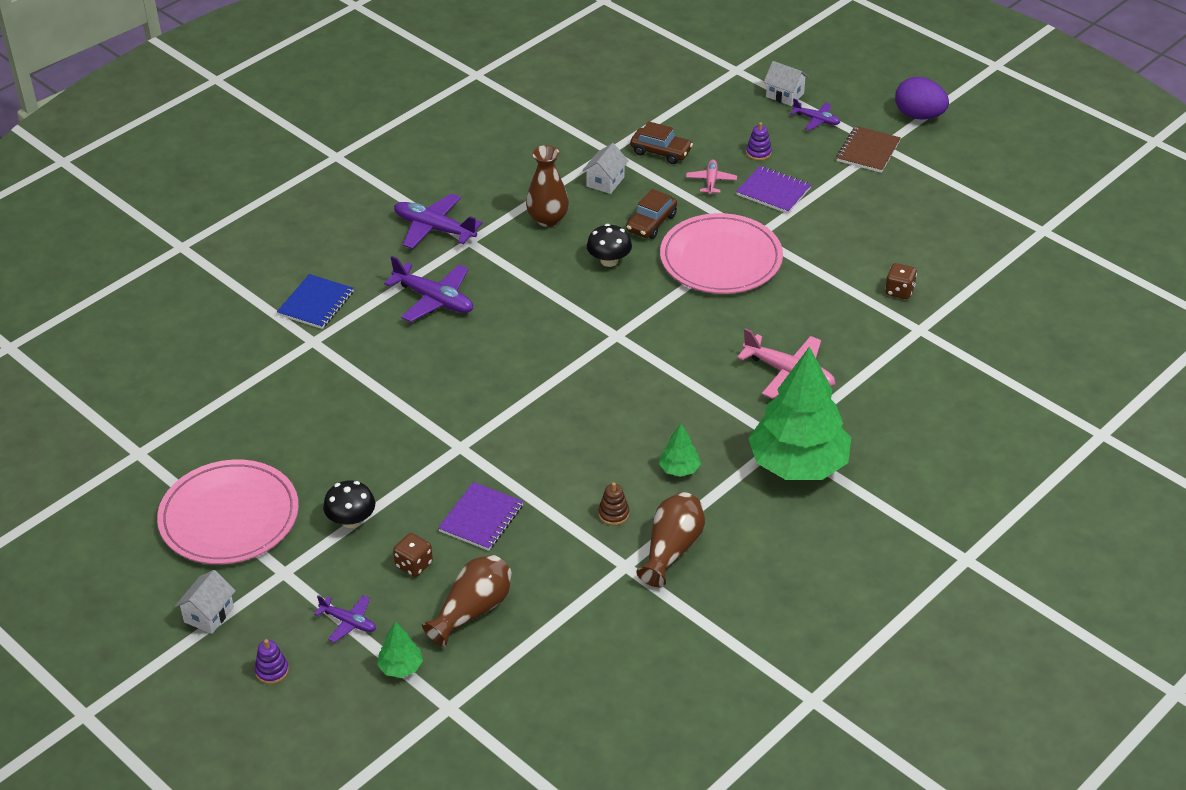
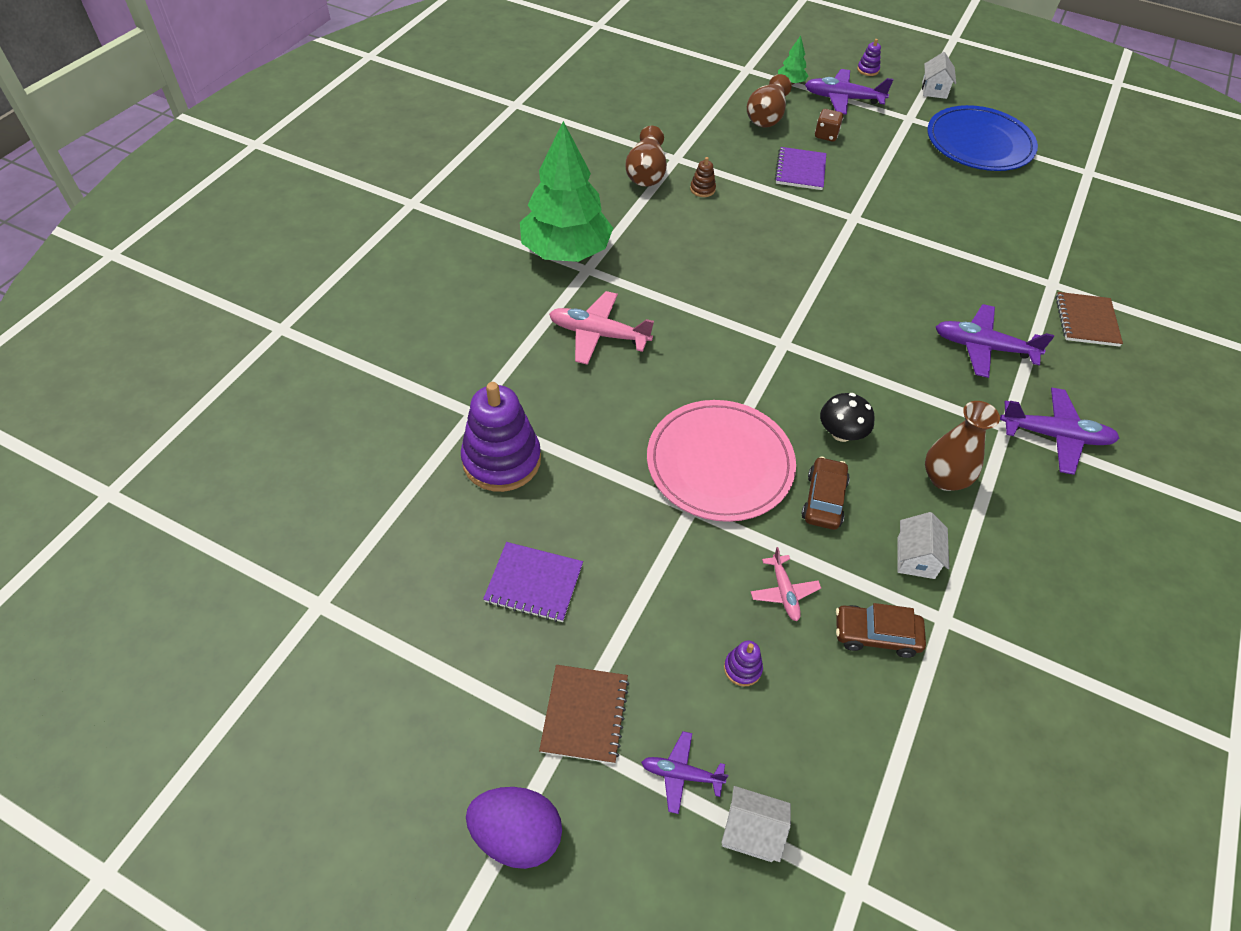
camera: 160 degrees right, 10 degrees up
pink plate [157,460,299,564] -> blue plate [927,105,1038,171]
blue notebook [277,274,354,329] -> brown notebook [1055,292,1123,347]
purple plane [314,595,376,642] -> purple plane [805,69,893,115], size x1.75
black mushroom [323,480,375,528] -> none
green tree [659,424,701,477] -> none
purple notebook [736,166,811,214] -> purple notebook moved to [483,542,583,622]
brown dice [885,263,917,299] -> purple stacking toy [461,382,541,492]

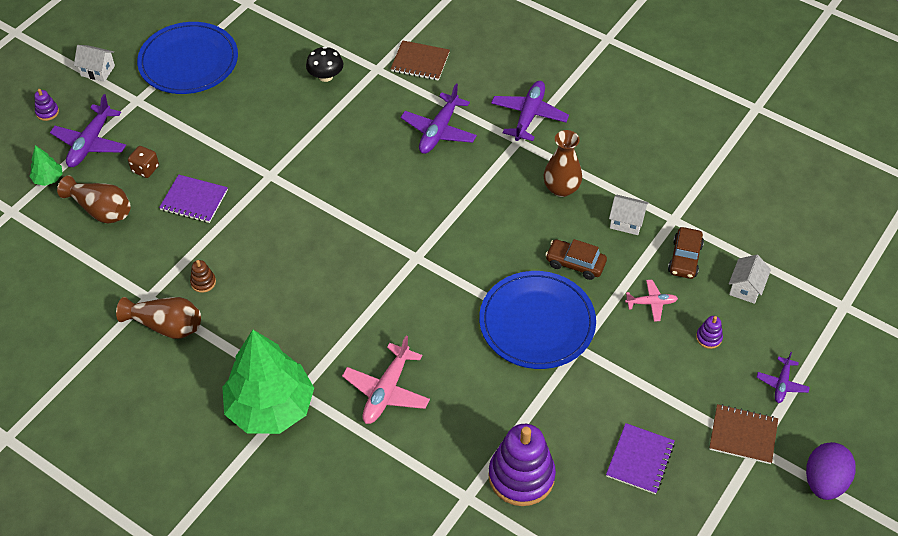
camera: 80 degrees left, 0 degrees up
pink plate [647,400,796,522] -> blue plate [479,271,596,369]
white house [721,786,791,862] -> white house moved to [729,255,771,304]
black mushroom [820,393,875,442] -> black mushroom moved to [306,46,343,82]

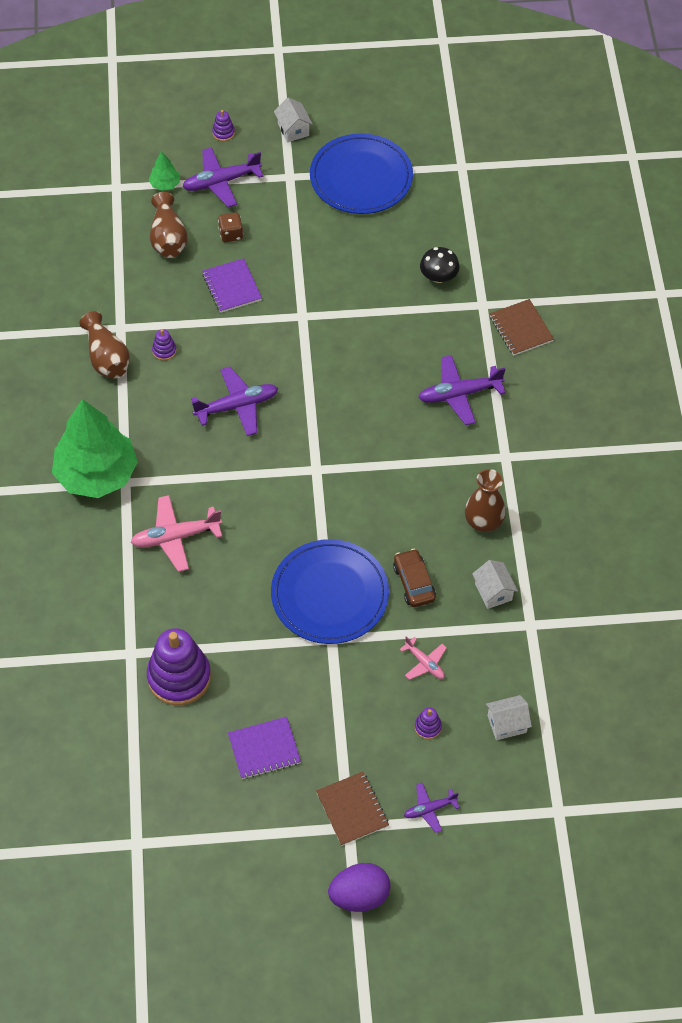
camera: 50 degrees right, 5 degrees up
brown stacking toy [190,260,216,293] -> purple stacking toy [152,329,177,361]
purple plane [491,81,569,141] -> purple plane moved to [191,367,278,436]
brown car [668,227,704,279] -> none

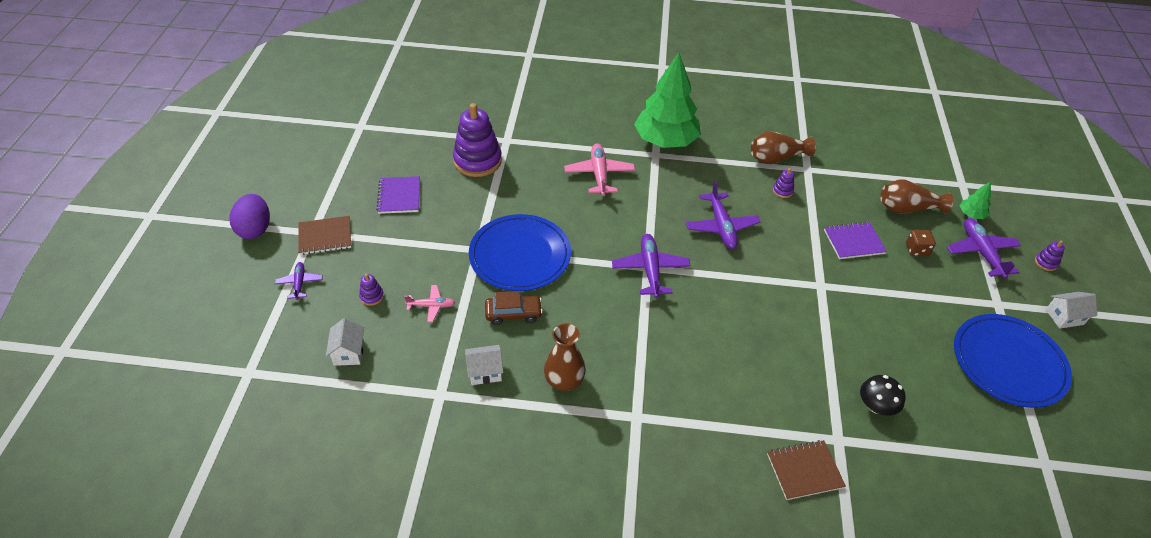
camera: 100 degrees right, 10 degrees down
pink plane [400,636,447,680] -> pink plane turned 150 degrees counterclockwise [404,285,456,322]
purple plane [418,355,506,425] -> purple plane moved to [612,234,691,298]

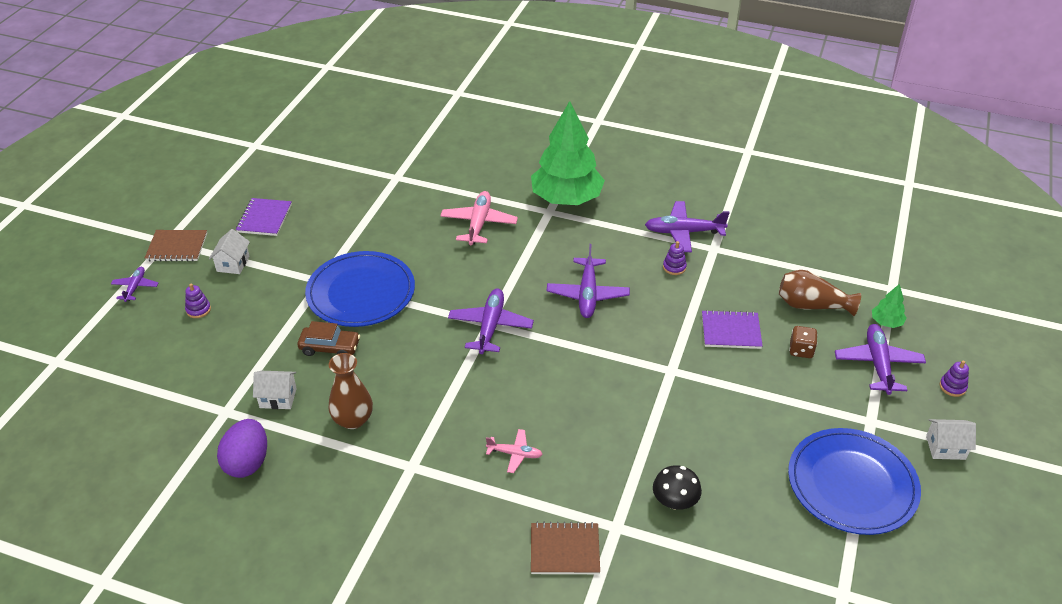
camera: 15 degrees right, 5 degrees down
purple egg [230,194,270,239] -> purple egg moved to [217,419,267,478]
white house [326,318,364,366] -> white house moved to [209,229,250,274]
pink plane [404,285,456,322] -> pink plane moved to [486,429,543,473]
purple stacking toy [453,103,502,177] -> none
brown vase [751,132,816,164] -> purple plane [645,201,730,252]

